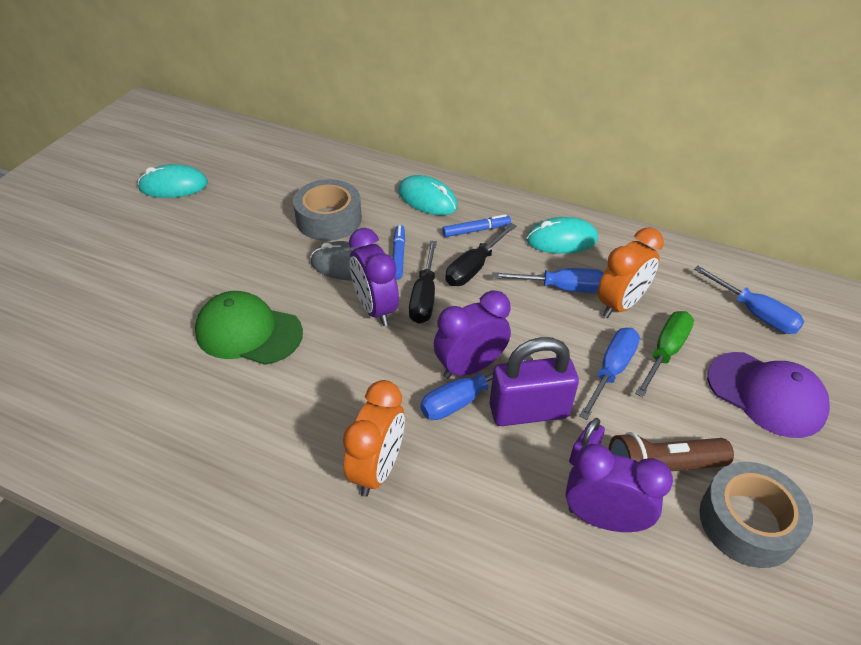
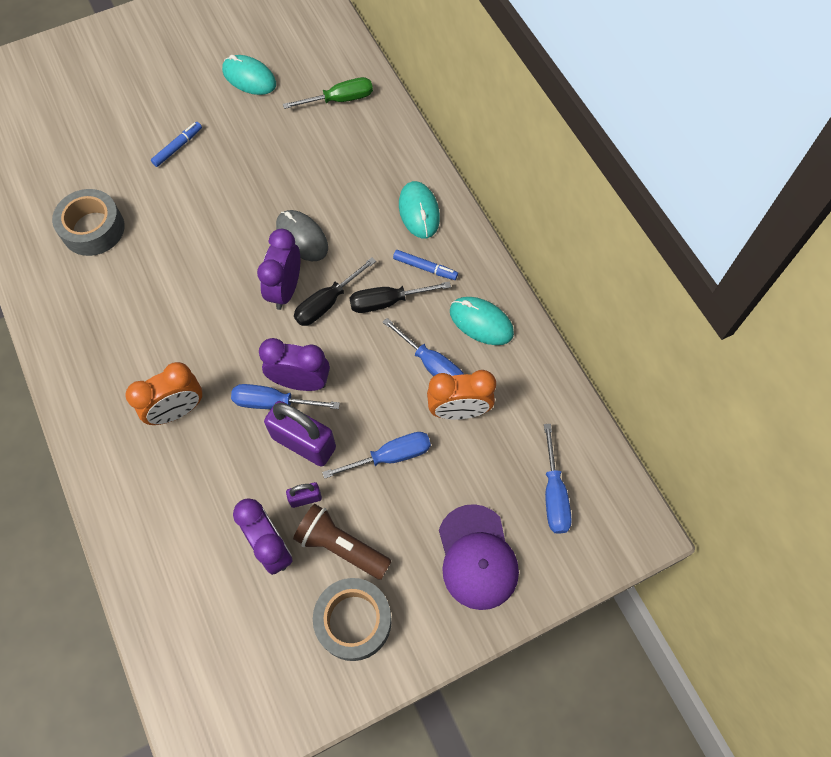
camera: 40 degrees right, 20 degrees up
green cap [195,291,303,365] -> none
grey tape [293,179,362,241] -> grey tape moved to [52,189,125,256]
blue marker [392,225,405,280] -> blue marker moved to [151,122,202,167]
green screwdriver [635,311,694,397] -> green screwdriver moved to [283,77,373,109]

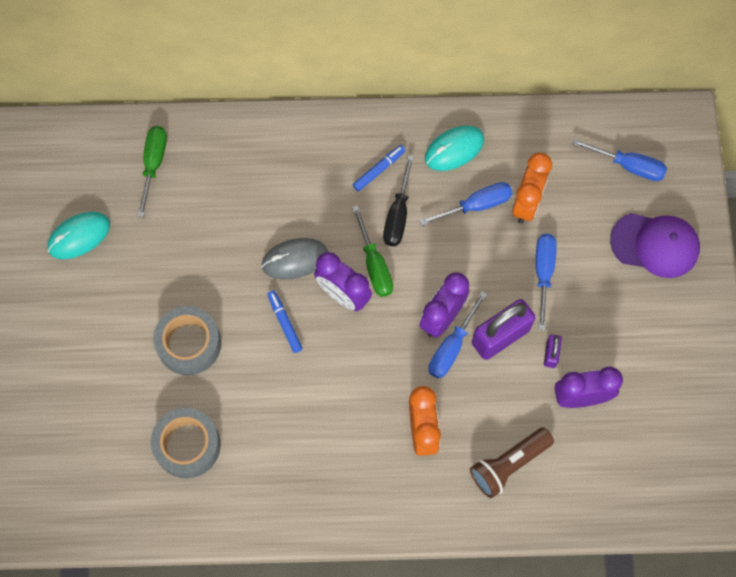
camera: 65 degrees left, 5 degrees up
blue marker [151,122,202,167] -> blue marker moved to [267,290,303,353]
brown flashlight [293,504,392,580] -> brown flashlight moved to [470,428,554,498]
black screwdriver [294,257,376,326] -> green screwdriver [352,205,393,297]
grey tape [313,578,392,661] -> grey tape moved to [153,306,221,375]
turquoise mouse [399,181,440,239] -> none

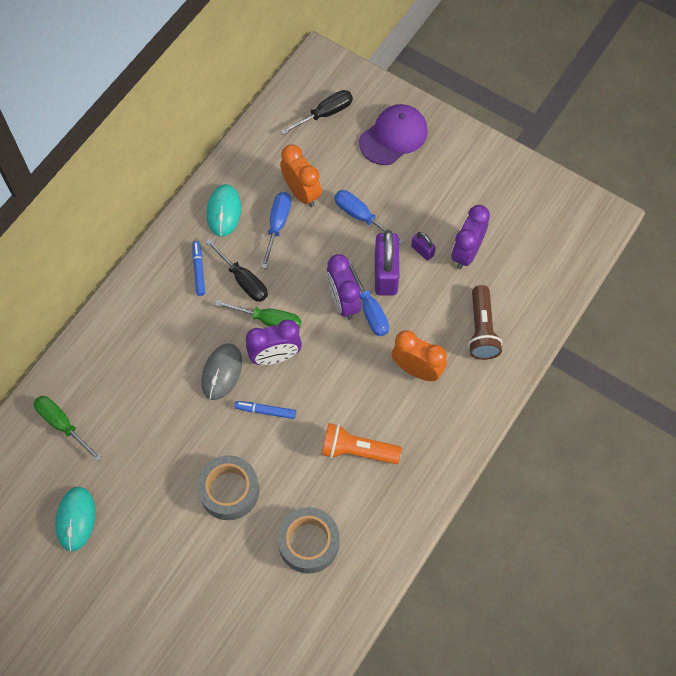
camera: 55 degrees left, 5 degrees down
blue screwdriver [572,139,667,181] -> black screwdriver [281,90,353,135]
none -> orange flashlight [322,423,402,464]

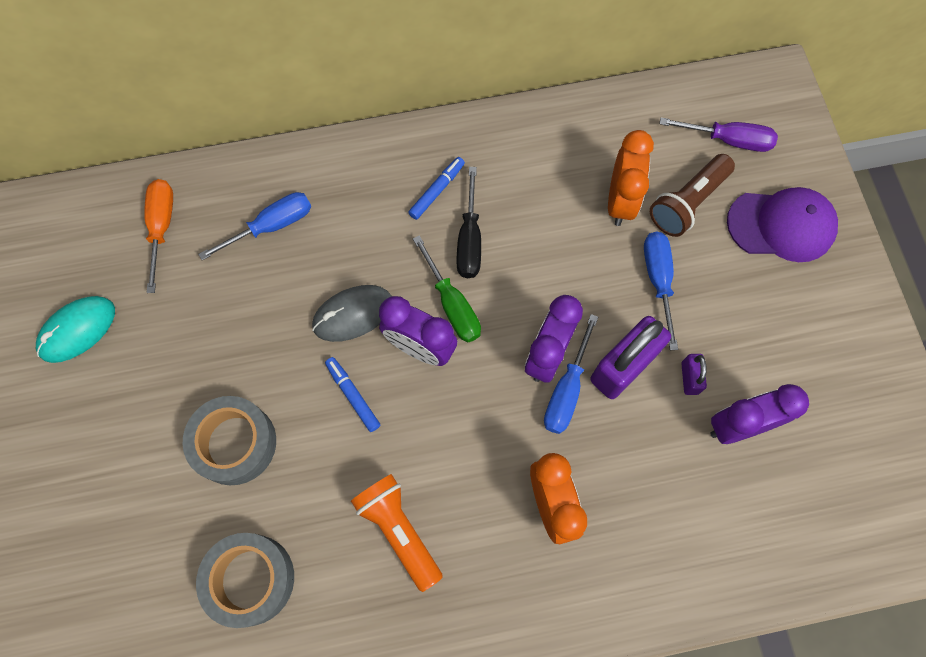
camera: 45 degrees right, 5 degrees up
green screwdriver [34,396,102,462] -> orange screwdriver [144,179,173,293]
turquoise mouse [207,184,241,237] -> none
blue screwdriver [261,192,291,269] -> blue screwdriver moved to [198,192,311,260]
black screwdriver [281,90,353,135] -> purple screwdriver [660,118,778,152]
brown flashlight [468,285,503,360] -> brown flashlight moved to [650,154,735,237]

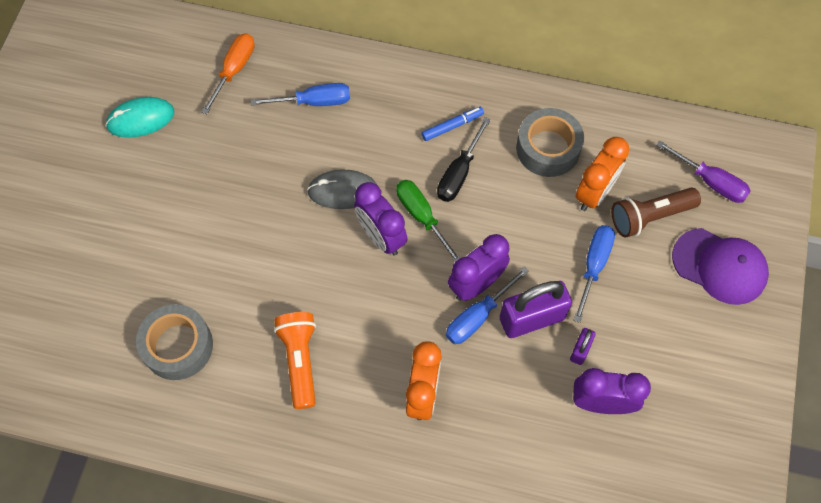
camera: 25 degrees right, 5 degrees down
grey tape [183,396,276,485] -> grey tape moved to [516,108,584,177]
blue marker [325,357,380,432] -> none
green screwdriver [413,235,481,342] -> green screwdriver turned 150 degrees clockwise [396,180,460,262]

